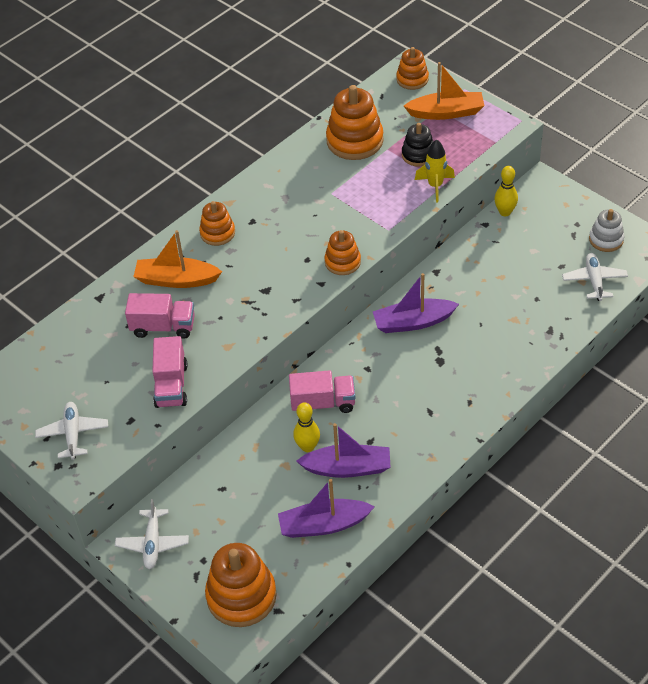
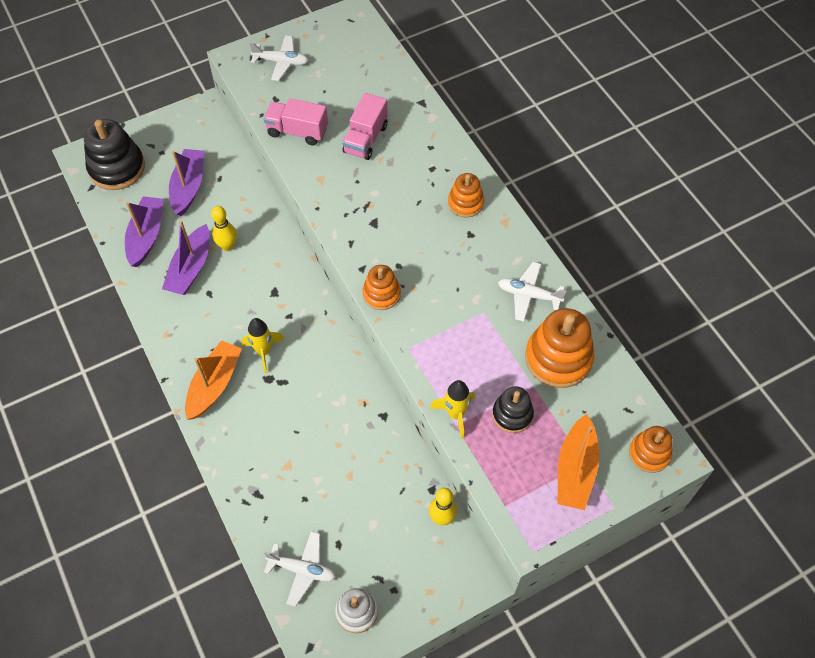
camera: 105 degrees right, 10 degrees up
white plane [115,499,189,569] -> white plane moved to [498,262,566,322]
orange boat [133,230,222,288] -> orange boat moved to [185,340,242,420]
orange stacking toy [205,543,277,627] -> black stacking toy [84,119,145,190]
pink truck [289,370,356,413] -> none
purple boat [373,273,459,333] -> purple boat moved to [169,149,204,216]
none -> yellow rocket [241,318,284,374]

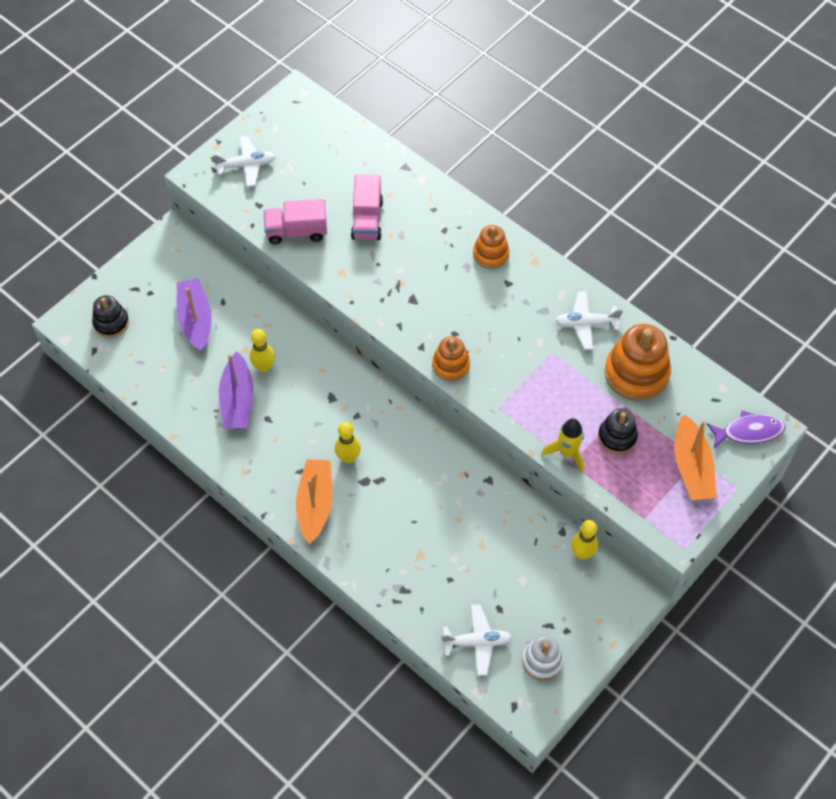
camera: 20 degrees left, 0 degrees up
black stacking toy [84,119,145,190] -> black stacking toy [92,295,129,338], size x0.59
purple boat [125,197,164,267] -> none
yellow rocket [241,318,284,374] -> yellow bowling pin [335,422,361,463]
orange stacking toy [629,426,672,473] -> purple fish [707,411,785,448]

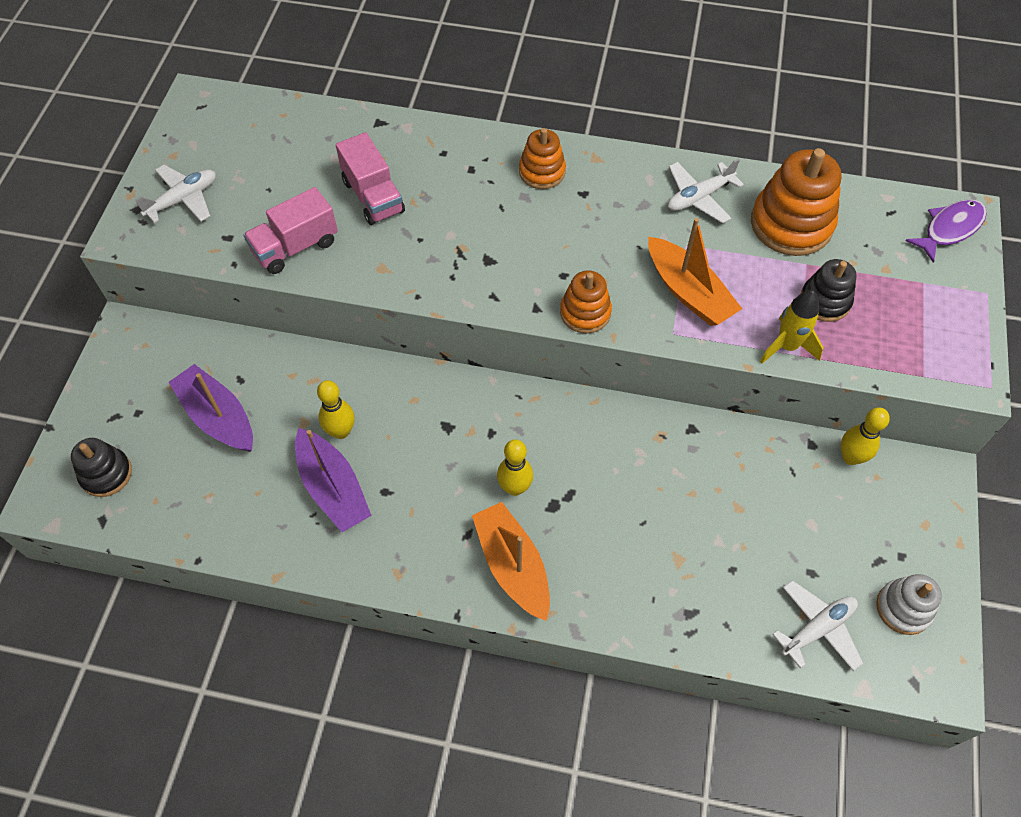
camera: 30 degrees left, 0 degrees up
orange boat [675,414,716,500] -> orange boat moved to [648,218,742,326]

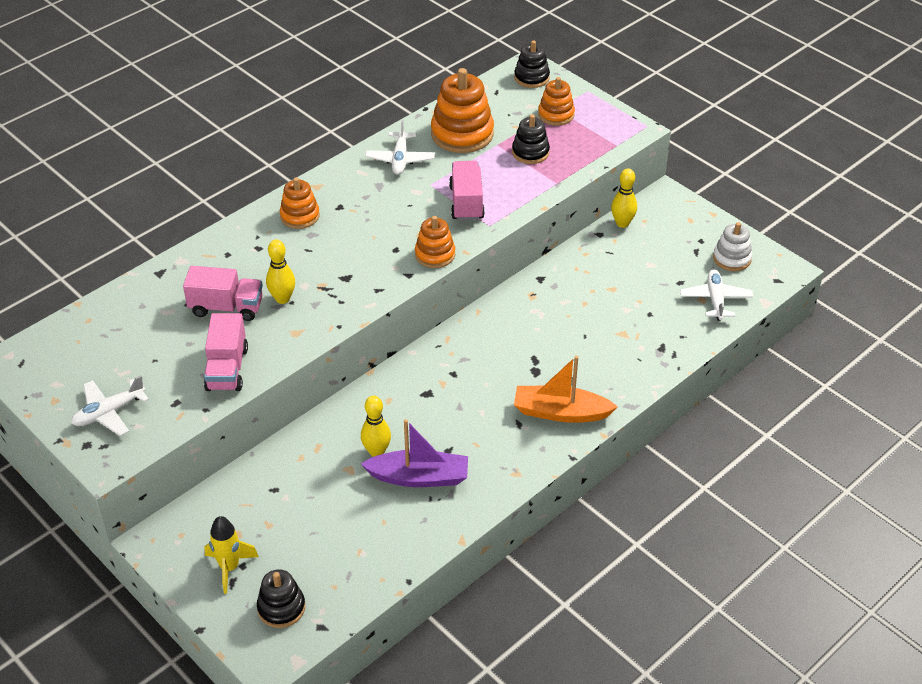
camera: 55 degrees left, 15 degrees down
white plane [135,165,216,223] -> white plane turned 120 degrees counterclockwise [71,375,149,436]
purple boat [169,364,253,452] -> none
yellow bowling pin [497,439,533,496] -> yellow bowling pin moved to [266,239,295,304]
orange boat [648,218,742,326] -> pink truck [449,161,485,221]
yellow rocket [760,290,823,364] -> yellow rocket moved to [205,516,259,594]
purple fish [905,199,987,263] -> black stacking toy [514,40,550,88]
none -> orange stacking toy [538,77,575,126]

